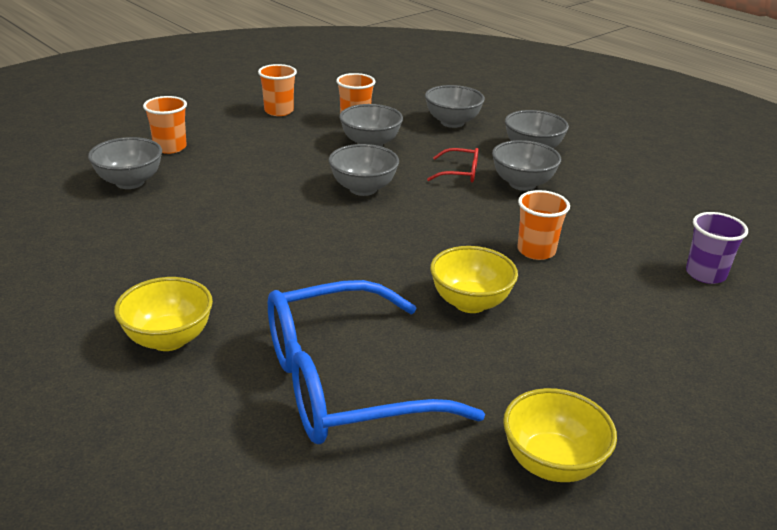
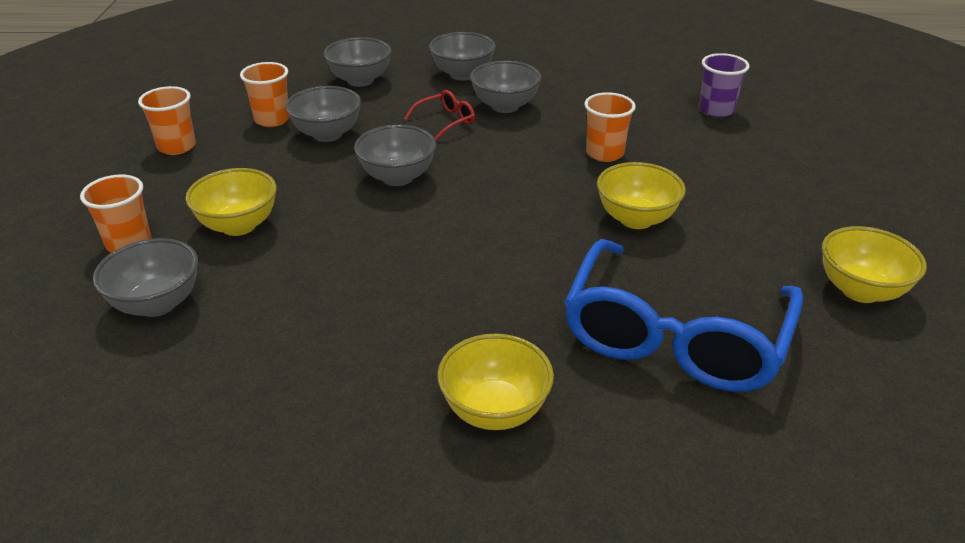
camera: 45 degrees left, 5 degrees up
none -> yellow bowl [185,168,277,236]

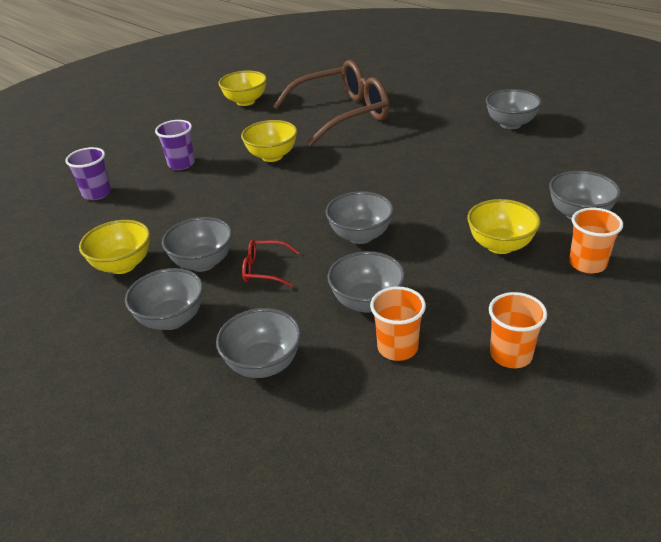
camera: 135 degrees left, 0 degrees up
yellow bowl [437,334,554,430] -> yellow bowl moved to [79,220,150,274]
blue glasses [564,239,803,392] -> brown glasses [273,60,389,147]
orange cup [585,92,636,162] -> none
none -> purple cup [155,120,195,170]
none -> grey bowl [486,89,542,129]

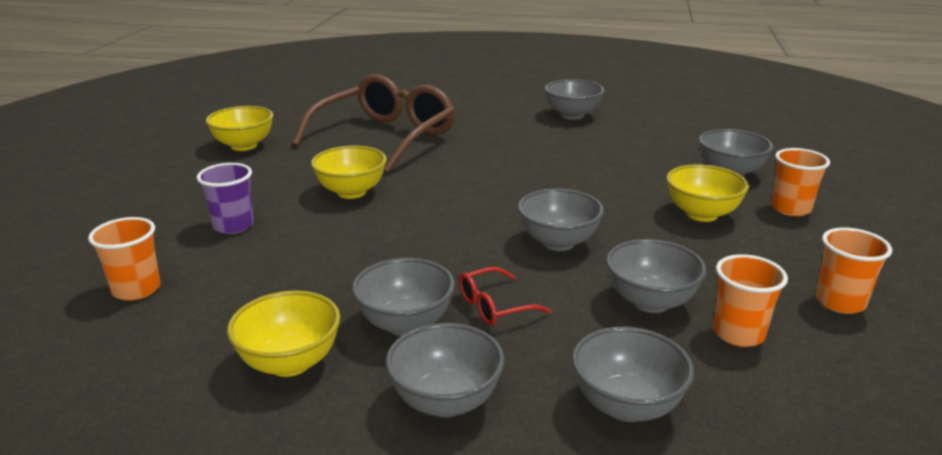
camera: 35 degrees left, 10 degrees down
purple cup [65,147,111,200] -> orange cup [88,217,161,301]

